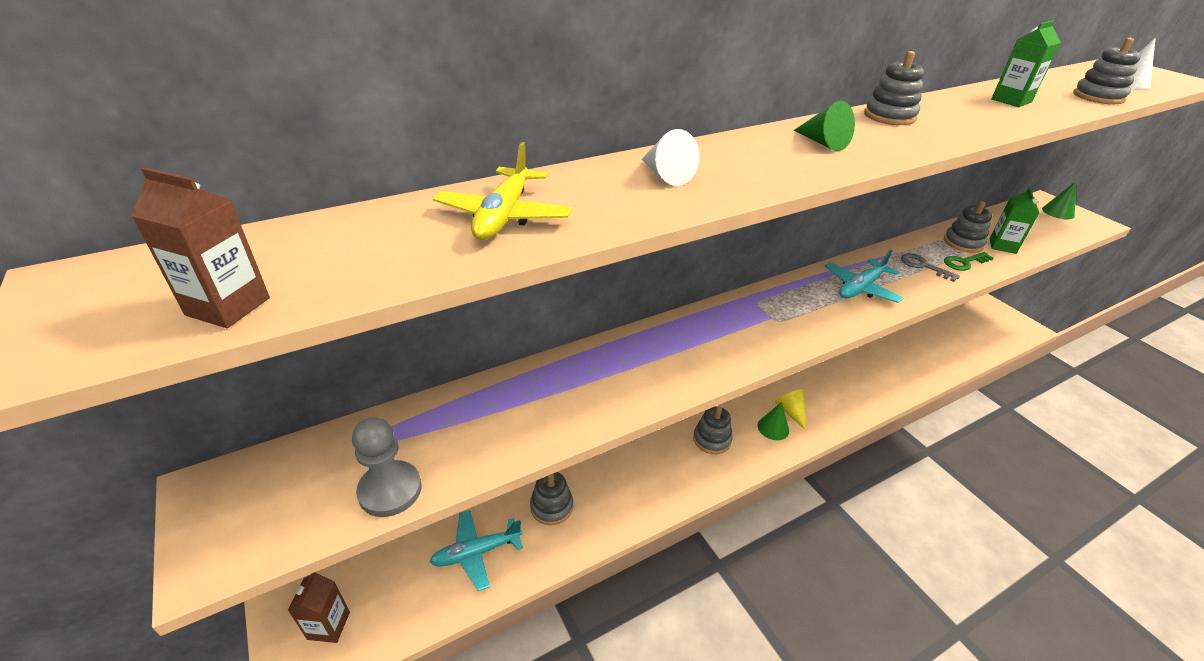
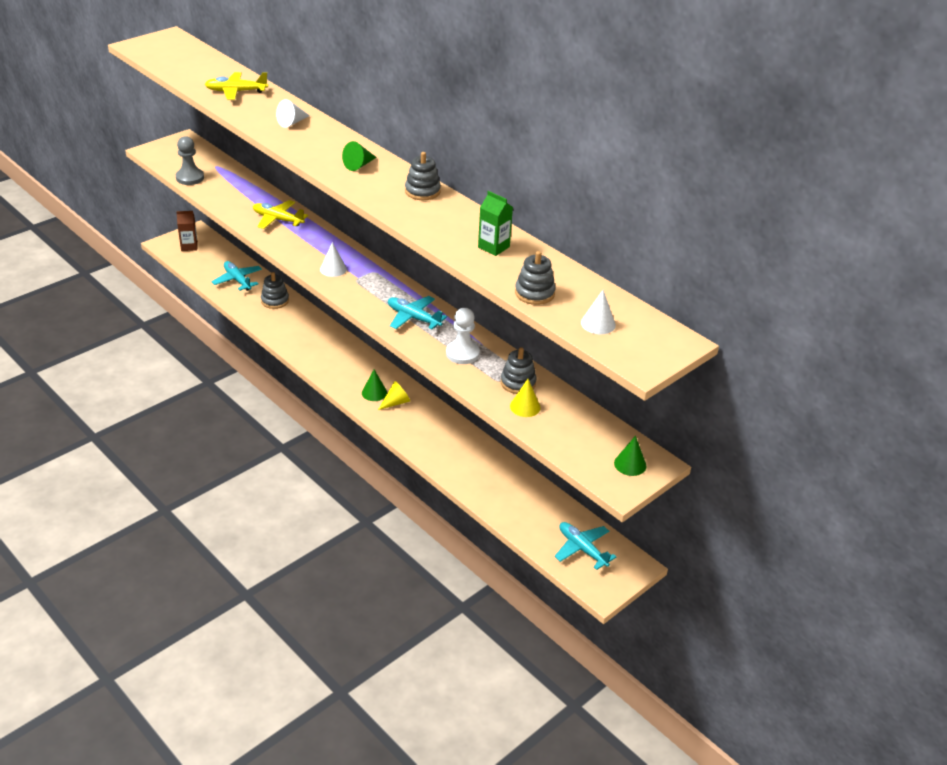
camera: 75 degrees right, 0 degrees up
brown carton [131,167,270,328] -> none
grey stacking toy [693,406,733,454] -> none
grey key [901,253,960,282] -> white pawn [446,308,480,364]
green key [944,252,994,271] -> none
green carton [989,188,1039,254] -> yellow cone [510,379,541,417]
none -> yellow plane [253,200,308,229]
none -> white cone [320,242,347,277]
none -> turquoise plane [555,522,616,570]

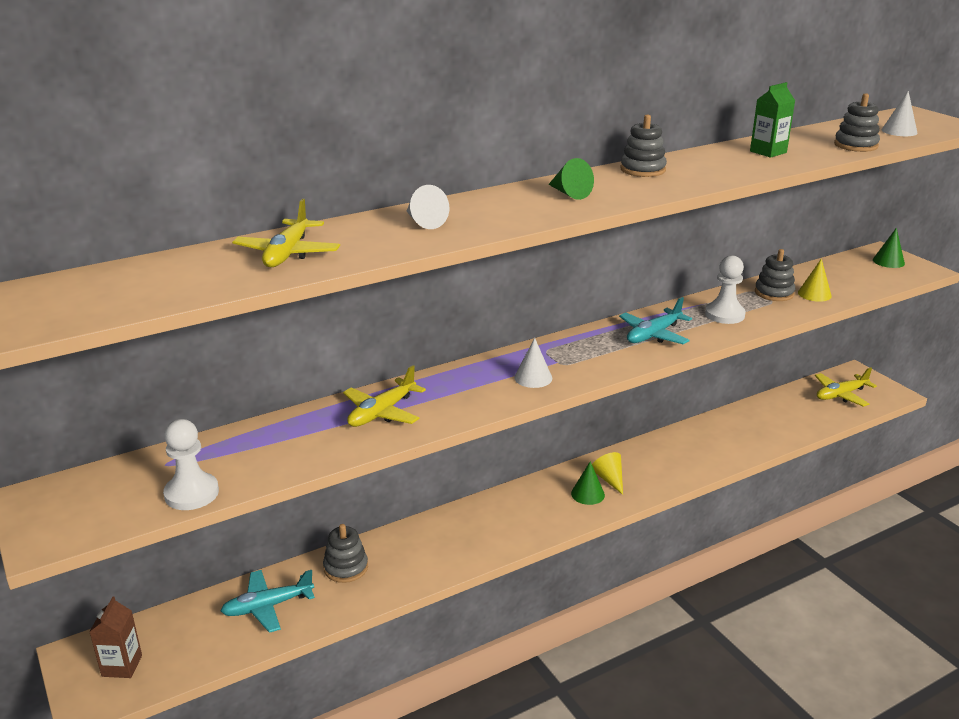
camera: 75 degrees left, 10 degrees down
grey pawn [176,136,204,185] -> white pawn [163,419,219,510]
turquoise plane [555,522,616,570] -> yellow plane [815,367,877,407]

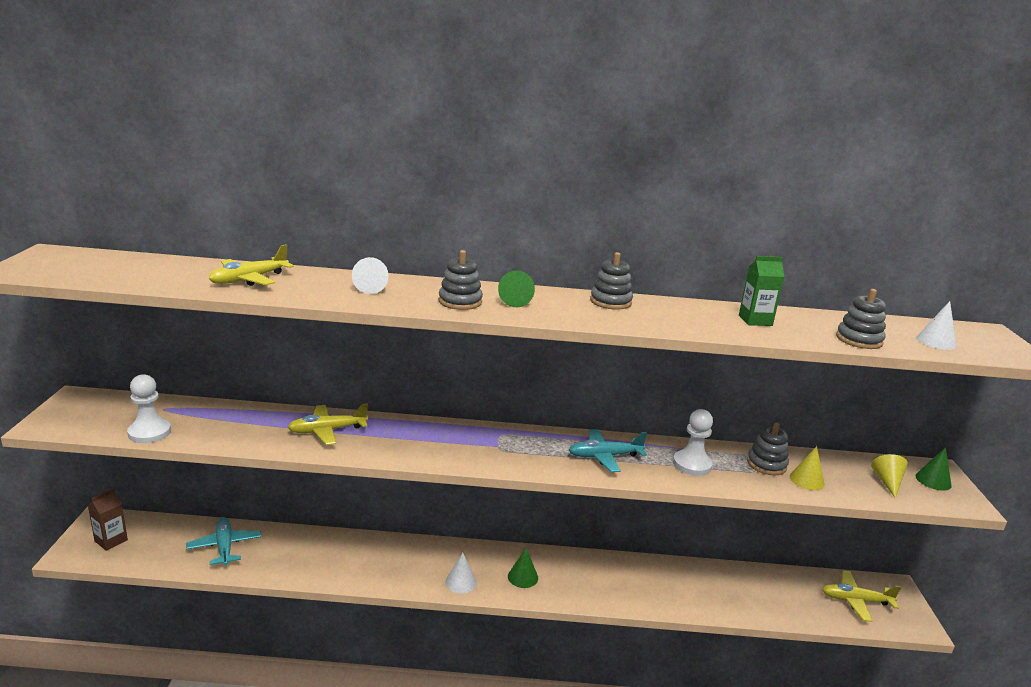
camera: 30 degrees right, 5 degrees down
turquoise plane [221,570,315,633] -> turquoise plane turned 60 degrees clockwise [186,517,261,566]
grey stacking toy [323,524,368,583] -> grey stacking toy moved to [439,250,483,310]
white cone [514,338,552,388] -> white cone moved to [445,553,477,594]
yellow cone [592,452,623,495] -> yellow cone moved to [871,454,908,498]

